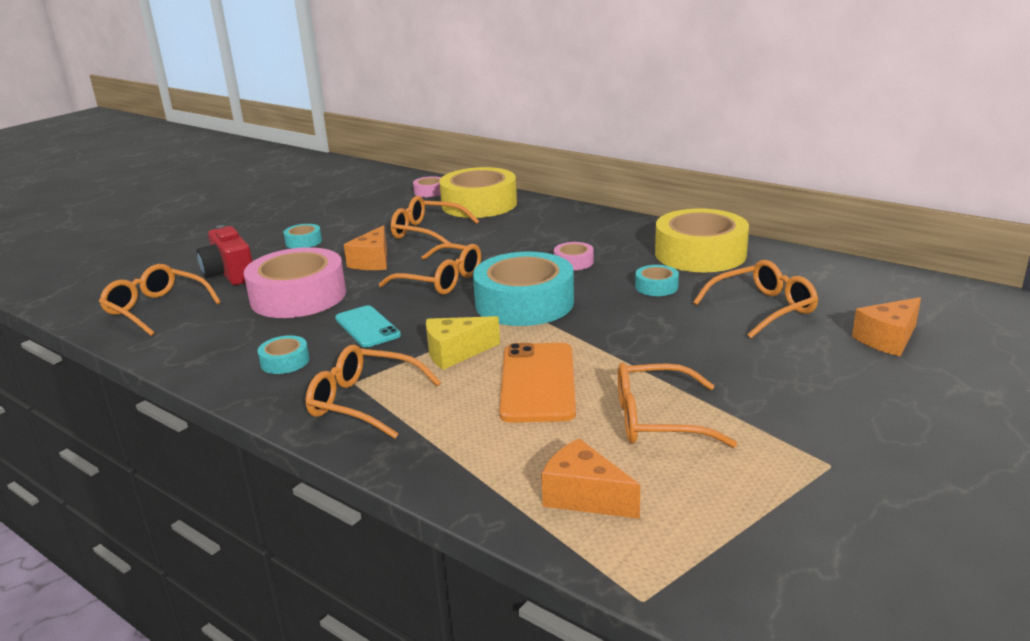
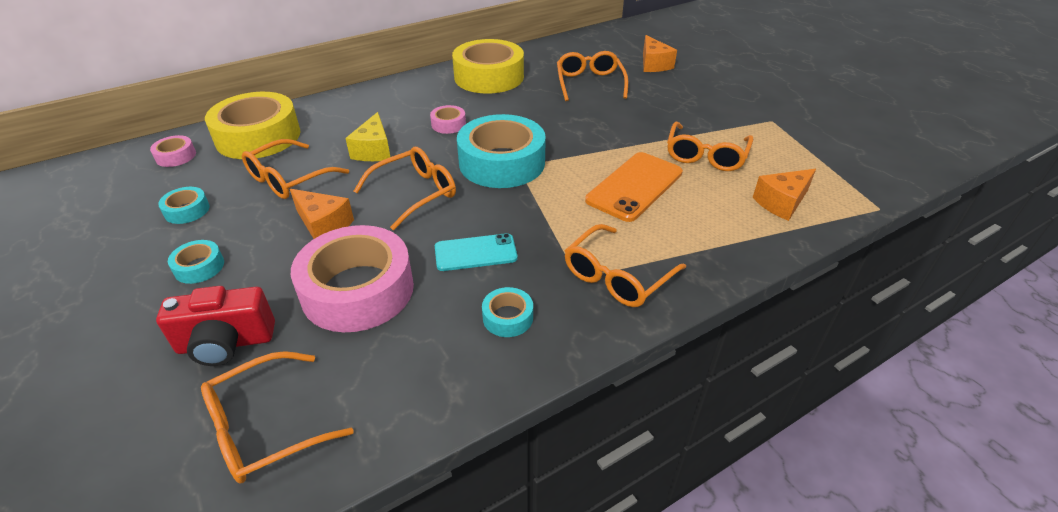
camera: 70 degrees left, 15 degrees up
yellow cheese [426,316,500,370] -> yellow cheese moved to [345,112,390,161]
orange phone [499,343,576,423] -> orange phone turned 75 degrees counterclockwise [585,152,683,222]
turquoise tape [635,265,679,296] -> turquoise tape moved to [158,187,210,224]

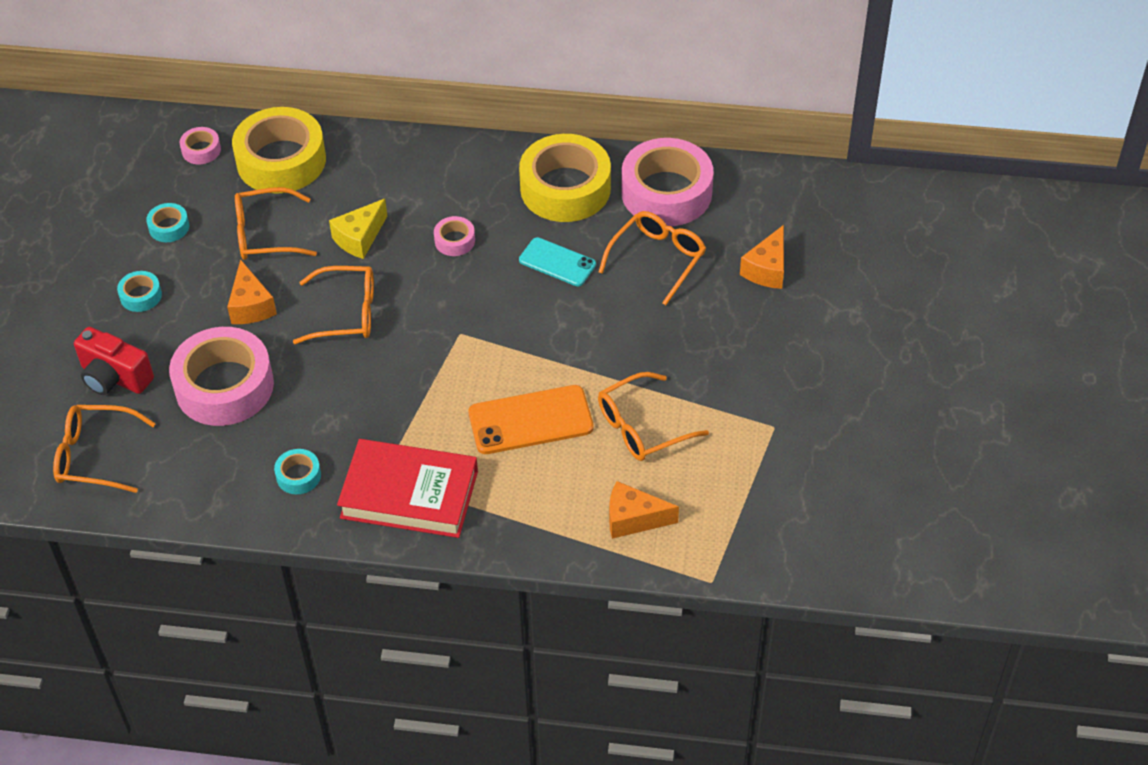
camera: 40 degrees right, 10 degrees up
turquoise phone [435,233,518,271] -> turquoise phone moved to [519,237,596,287]
turquoise tape [457,114,546,188] -> none
orange glasses [565,224,686,307] -> red book [337,439,478,538]
none -> pink tape [621,138,714,226]

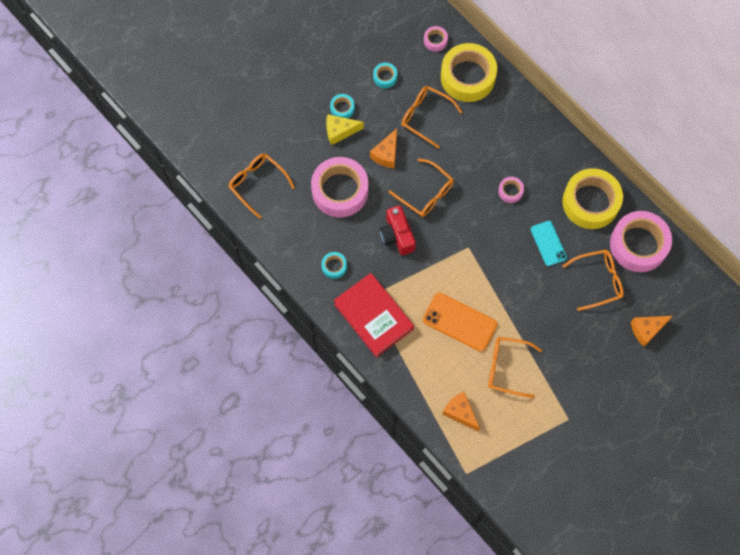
camera: 40 degrees right, 20 degrees up
red camera [74,327,154,395] -> red camera moved to [379,205,416,255]
yellow cheese [329,199,387,259] -> yellow cheese moved to [326,114,364,145]

